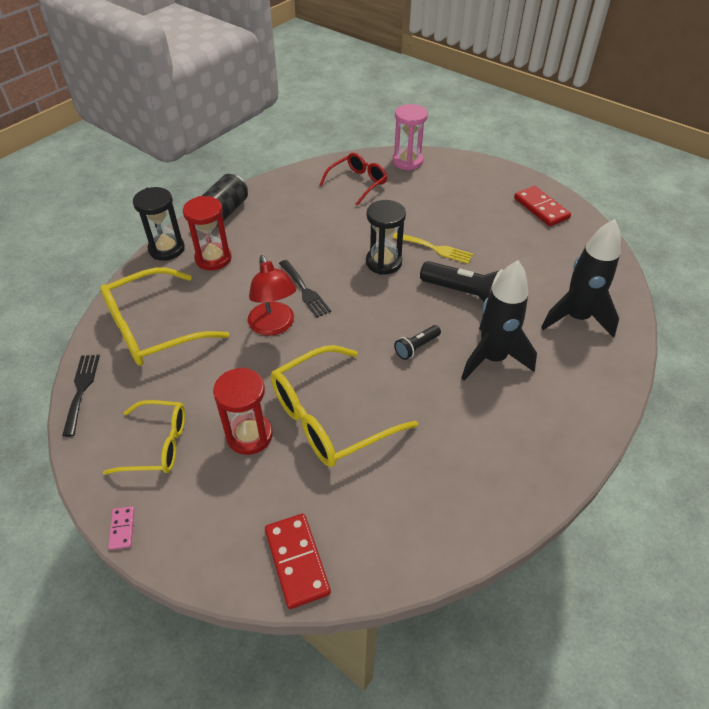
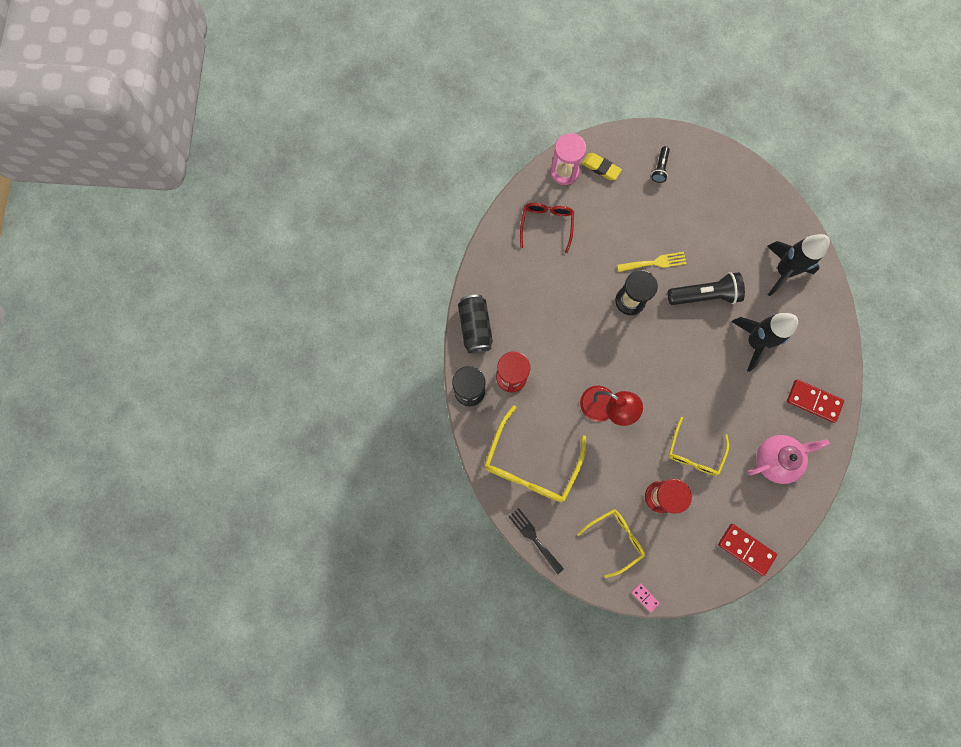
camera: 35 degrees left, 30 degrees up
yellow glasses [271,345,418,467] -> yellow glasses [668,417,729,476], size x0.62
black fork [279,260,331,318] -> none
black flashlight [394,325,441,360] -> black flashlight moved to [651,146,670,183]
red domino [514,186,571,227] -> red domino moved to [787,379,844,423]
none -> yellow eraser [582,153,622,180]
none -> pink teapot [748,435,830,484]

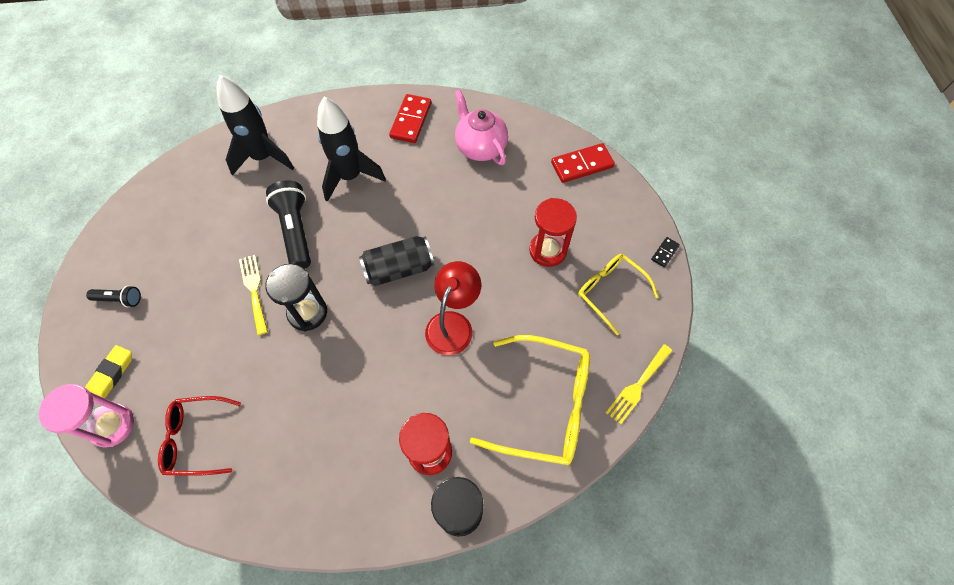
camera: 100 degrees left, 15 degrees down
black can [458,295,493,353] -> black can moved to [359,236,434,286]
black fork [508,508,564,574] -> yellow fork [606,344,672,425]
pink domino [631,583,660,613] -> black domino [651,237,680,267]
yellow glasses [668,417,729,476] -> none
red domino [718,524,777,576] -> red domino turned 45 degrees clockwise [551,143,615,183]

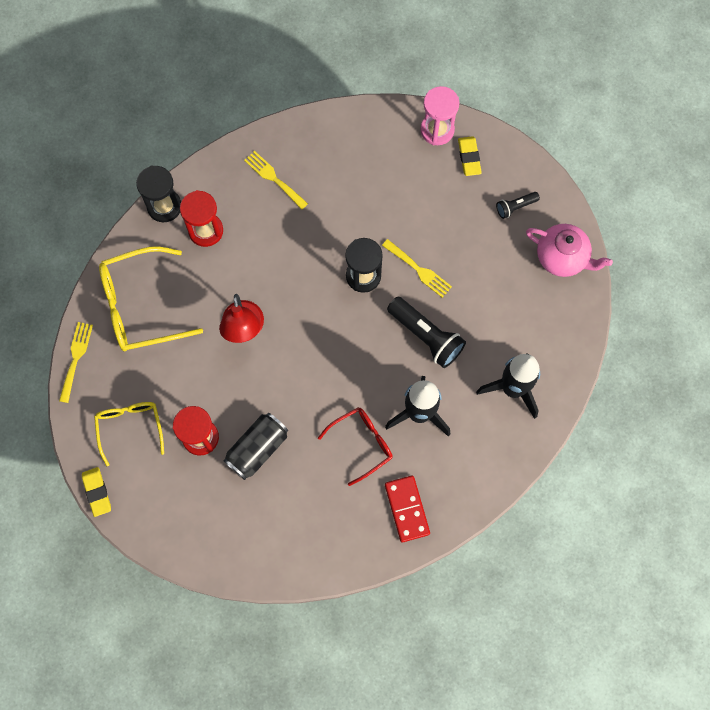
camera: 150 degrees right, 10 degrees up
red glasses [158,396,241,476] -> red glasses moved to [318,407,393,486]
black can [359,236,434,286] -> black can moved to [223,413,288,480]
pink teapot [455,90,508,165] -> pink teapot moved to [526,224,613,277]
red domino [551,143,615,183] -> none
yellow glasses [578,254,659,335] -> yellow glasses turned 120 degrees counterclockwise [94,402,164,466]
black domino [651,237,680,267] -> yellow eraser [82,467,111,517]
none -> yellow fork [244,151,308,209]

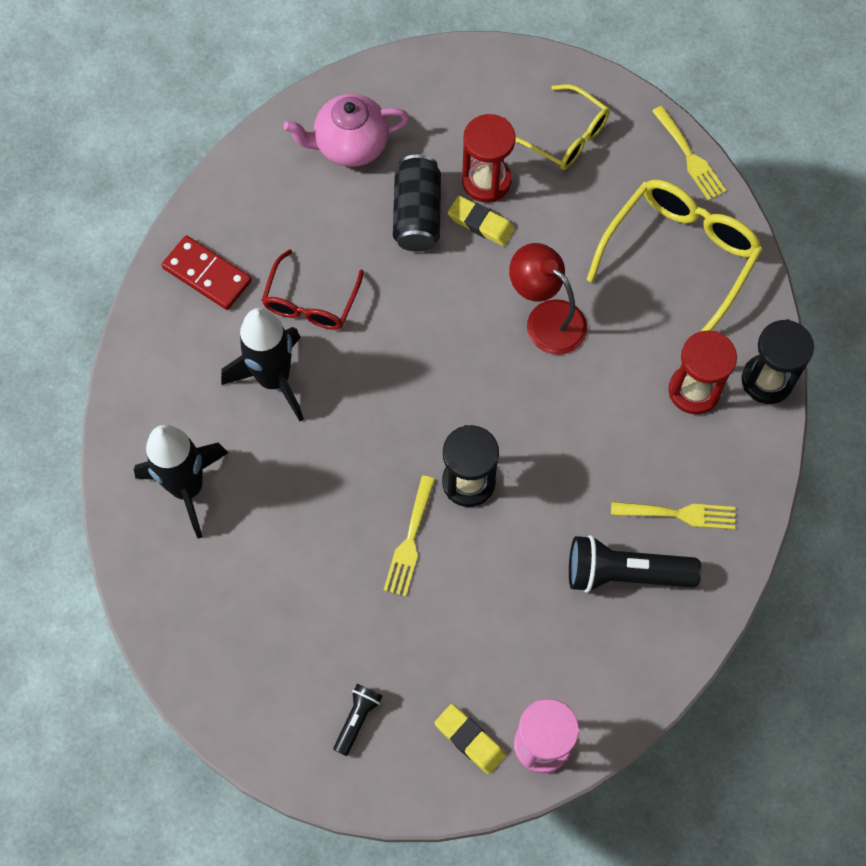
camera: 140 degrees right, 5 degrees down
yellow eraser [82,467,111,517] -> yellow eraser moved to [448,196,515,246]
yellow fork [382,239,452,298] -> yellow fork turned 75 degrees counterclockwise [384,476,435,596]
black flashlight [387,297,466,368] -> black flashlight moved to [569,535,701,593]
pink teapot [526,224,613,277] -> pink teapot moved to [283,94,409,167]

